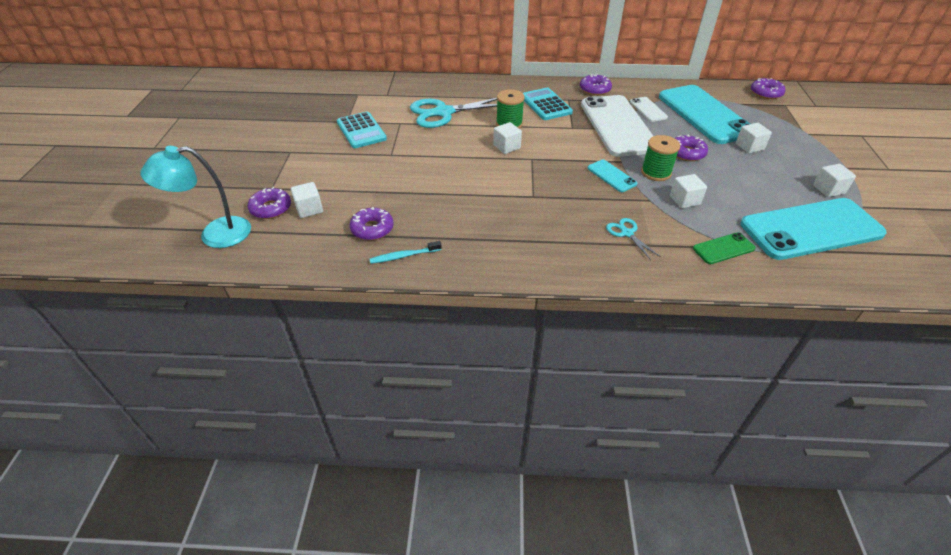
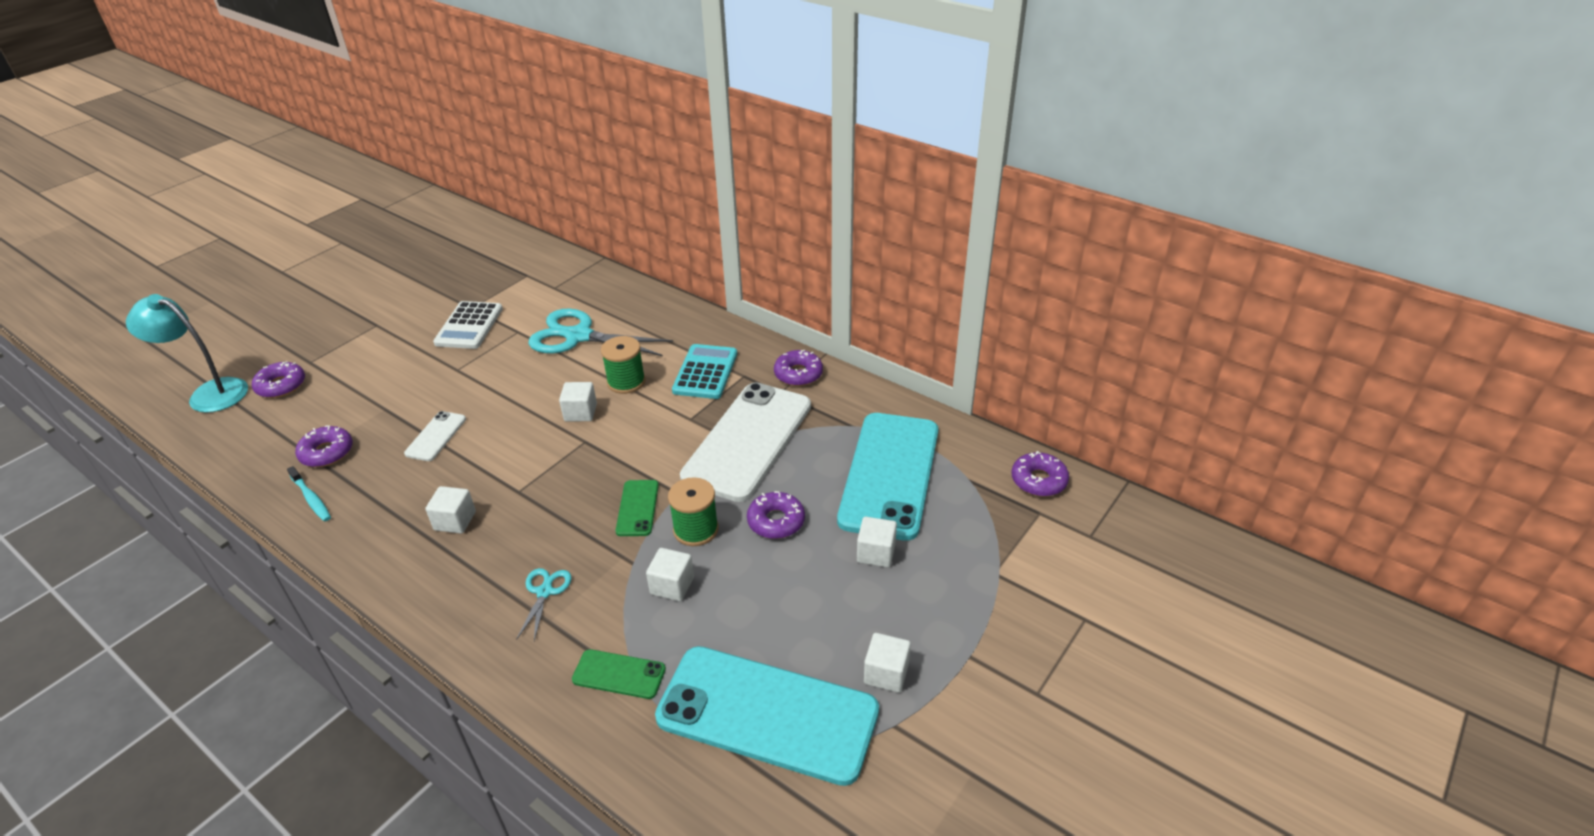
camera: 35 degrees right, 5 degrees down
white cube [291,182,323,218] -> white cube moved to [425,486,476,534]
turquoise calculator [337,112,387,148] -> white calculator [433,301,503,349]
turquoise toothbrush [370,241,442,264] -> turquoise toothbrush turned 150 degrees counterclockwise [287,466,331,521]
turquoise phone [588,160,637,192] -> green phone [616,480,659,536]
white phone [630,97,668,122] -> white phone moved to [404,411,466,461]

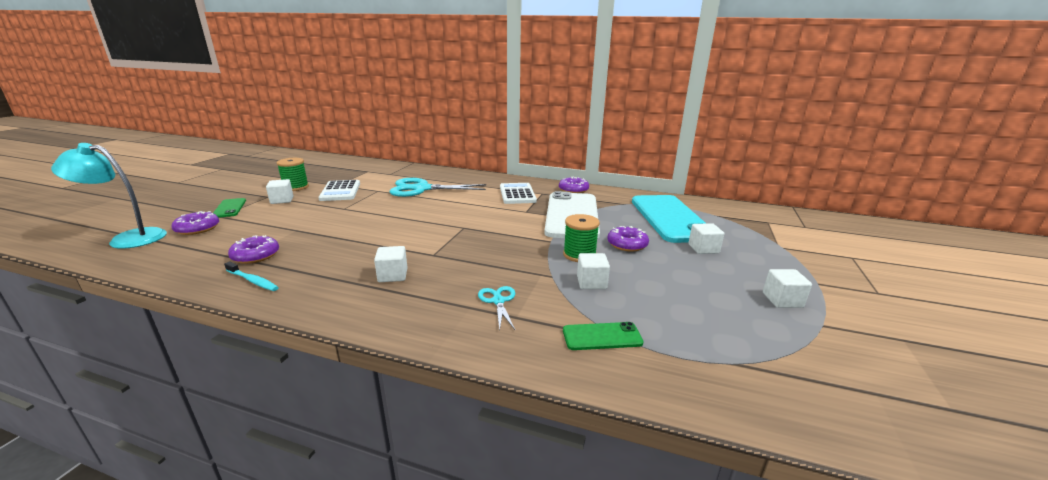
camera: 20 degrees left, 15 degrees down
white phone [404,411,466,461] -> none
white cube [559,382,597,421] -> white cube moved to [266,179,294,204]
green spool [601,336,645,394] -> green spool moved to [276,158,309,191]
green phone [616,480,659,536] -> green phone moved to [213,198,246,218]
turquoise phone [655,646,879,786] -> none
turquoise calculator [672,344,737,399] -> white calculator [500,183,537,204]
purple donut [1012,451,1069,496] -> none

